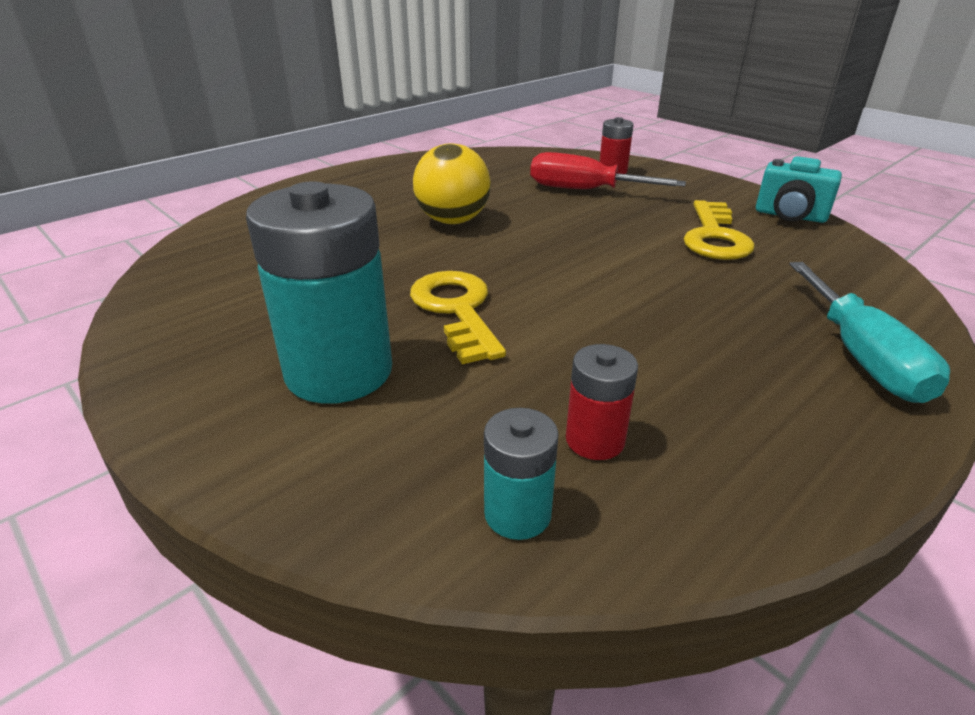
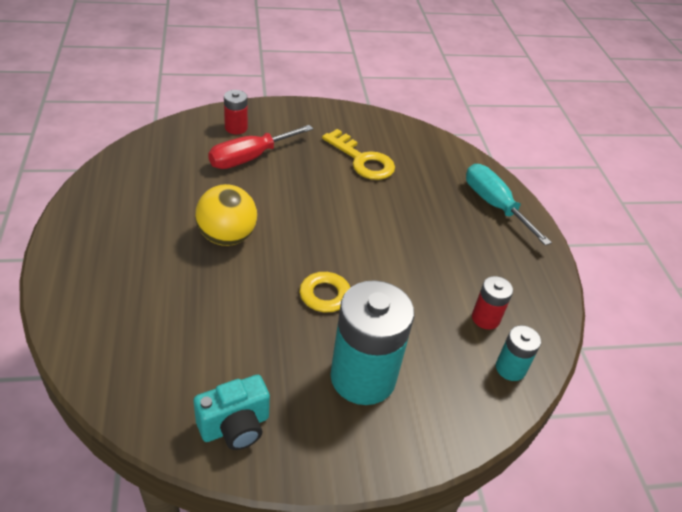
camera: 60 degrees left, 10 degrees up
turquoise camera [756,156,842,223] -> turquoise camera moved to [193,375,270,450]
turquoise screwdriver [789,262,950,403] -> turquoise screwdriver turned 150 degrees counterclockwise [466,164,552,246]

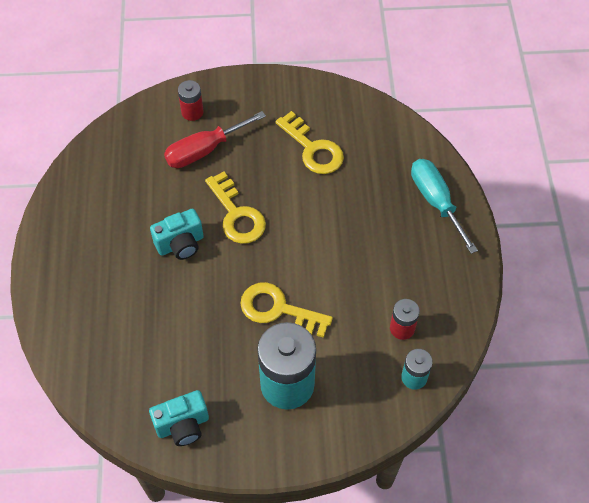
camera: 10 degrees right, 15 degrees up
yellow ball [195,184,257,246] -> turquoise camera [150,209,204,260]
none -> yellow key [205,171,266,244]

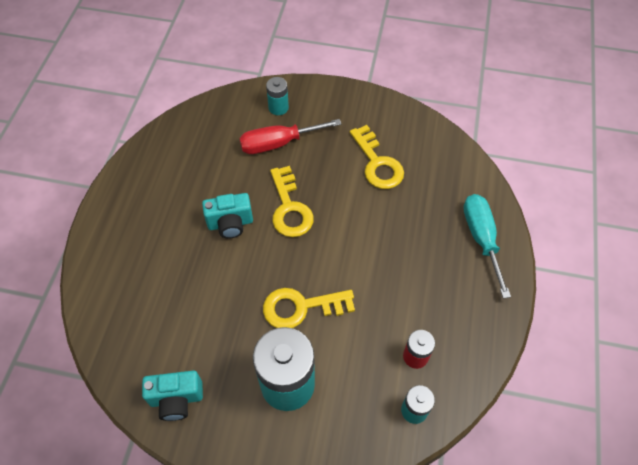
camera: 15 degrees right, 0 degrees up
red battery [178,80,204,121] -> turquoise battery [266,77,289,115]
yellow key [240,282,333,338] -> yellow key turned 45 degrees counterclockwise [263,288,355,328]

